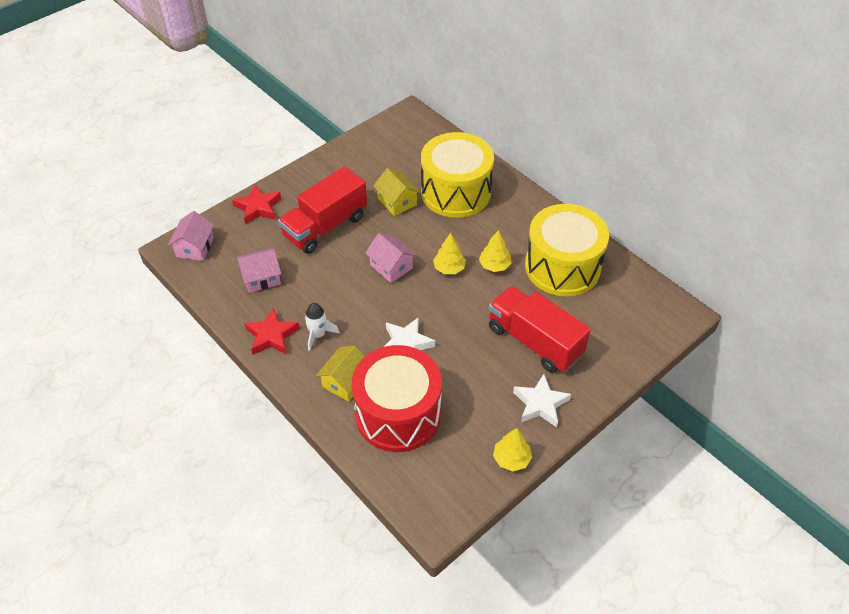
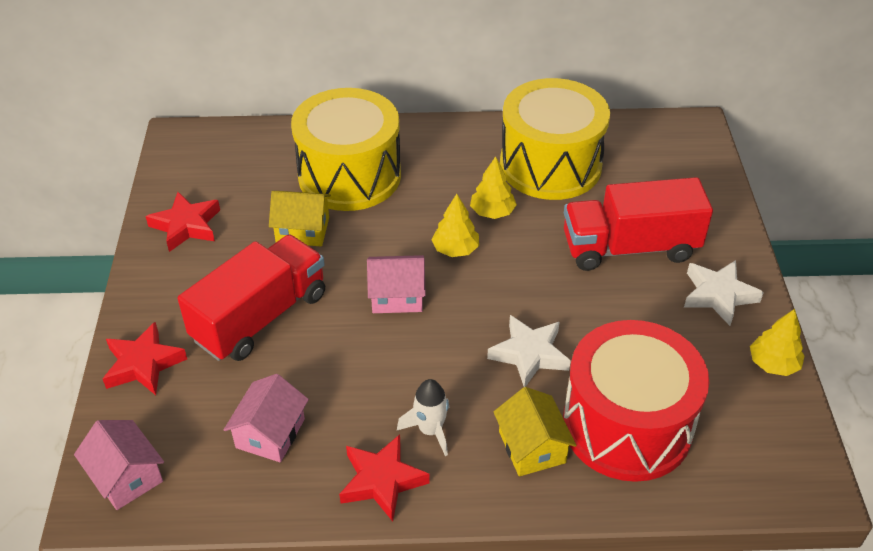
camera: 50 degrees left, 5 degrees down
red truck [278,166,367,254] -> red truck turned 135 degrees counterclockwise [177,235,325,361]
none -> red star [145,192,220,252]

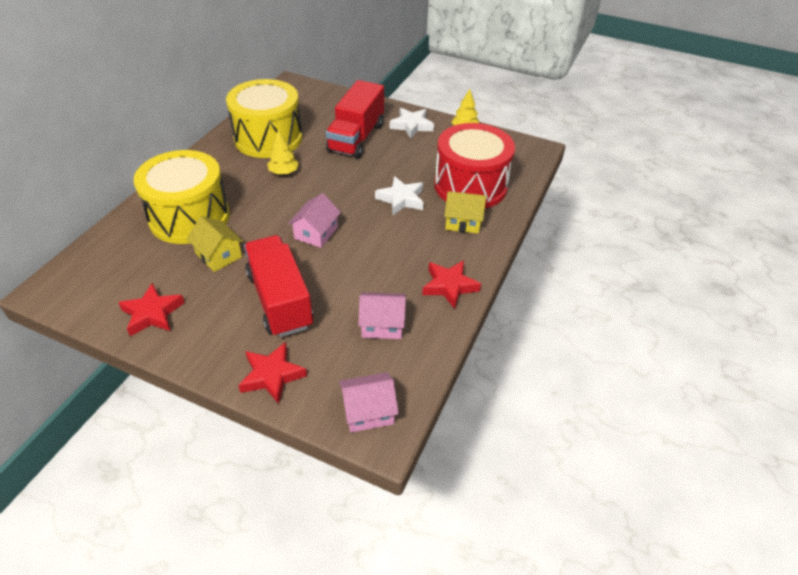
camera: 65 degrees left, 0 degrees up
pink house [224,374,309,462] -> pink house turned 45 degrees counterclockwise [358,292,406,339]
yellow house [269,191,331,246] -> yellow house turned 75 degrees counterclockwise [186,216,243,272]
white rocket [397,379,449,456] -> none
yellow tree [431,194,479,257] -> none

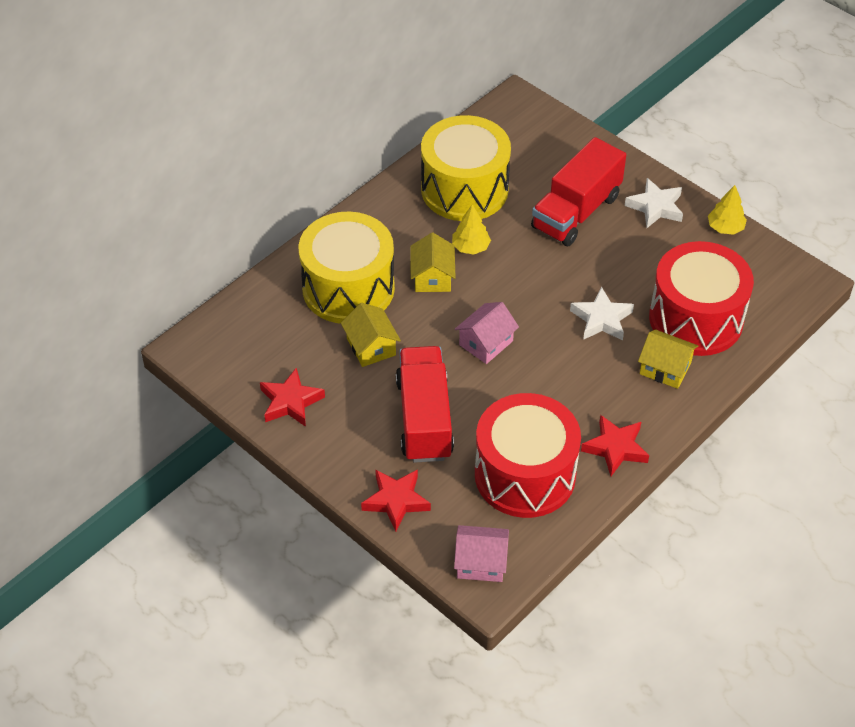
camera: 20 degrees right, 5 degrees up
pink house [358,292,406,339] -> red drum [475,393,581,518]
none -> yellow house [410,233,456,292]

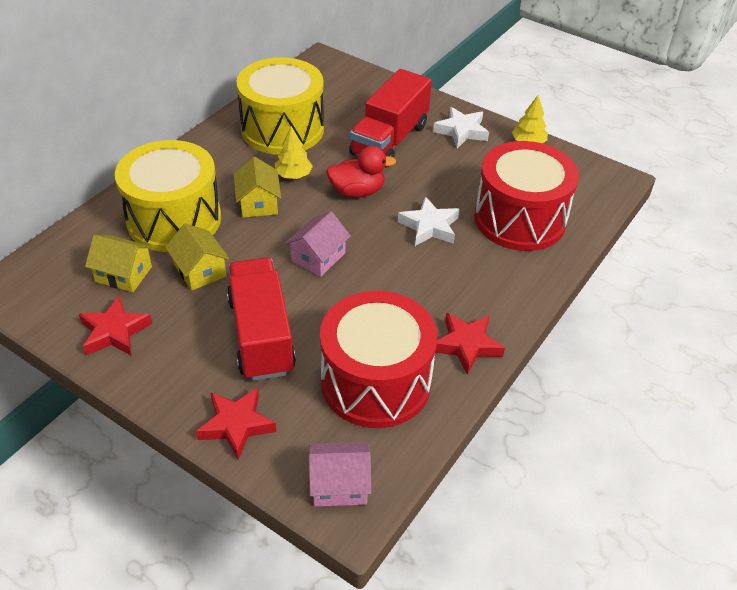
camera: 10 degrees left, 5 degrees down
yellow house [638,329,698,389] -> yellow house moved to [85,235,153,292]
none -> red duck [326,146,396,198]

